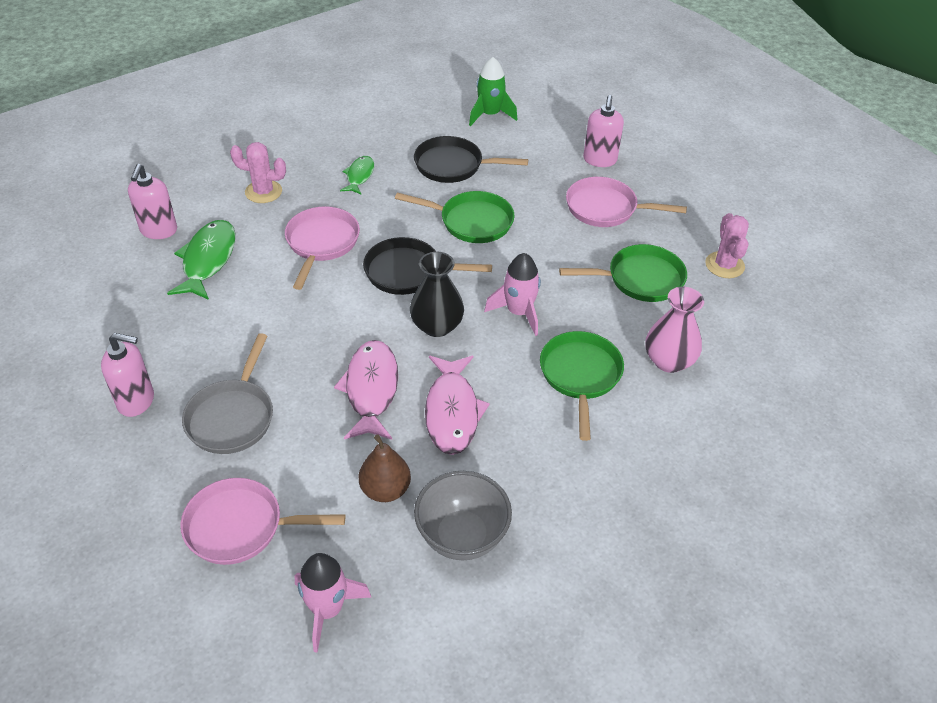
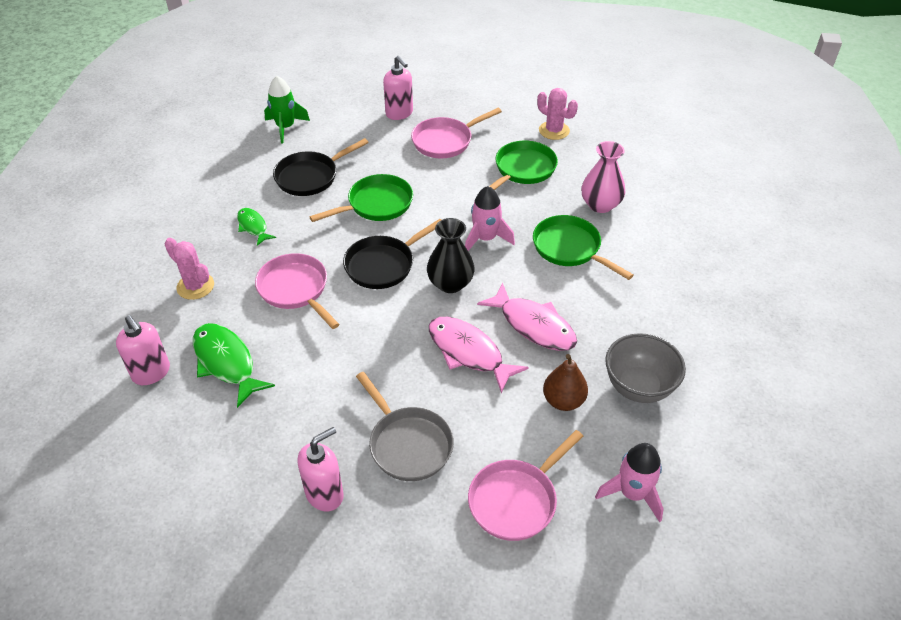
camera: 45 degrees left, 0 degrees up
pink cactus [230,142,286,203] -> pink cactus turned 75 degrees clockwise [165,238,214,300]

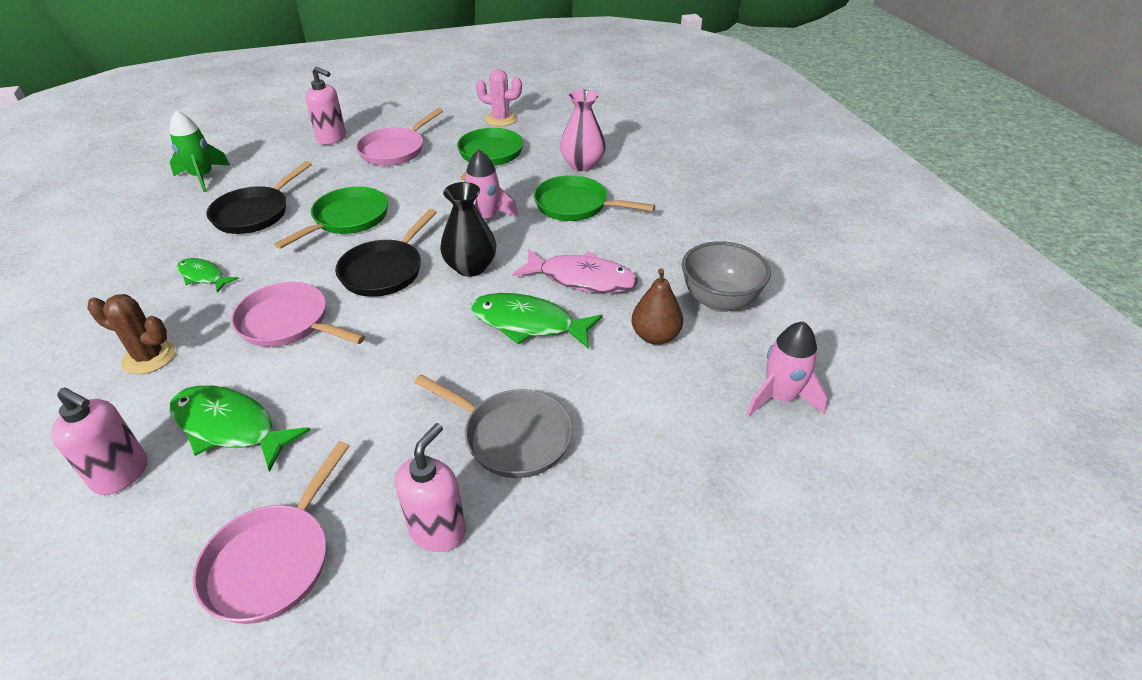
camera: 25 degrees left, 5 degrees down
pink cactus [165,238,214,300] -> brown cactus [87,294,175,374]
pink fish [429,317,529,393] -> green fish [471,293,603,349]
pink pan [468,430,583,541] -> pink pan moved to [192,441,350,624]

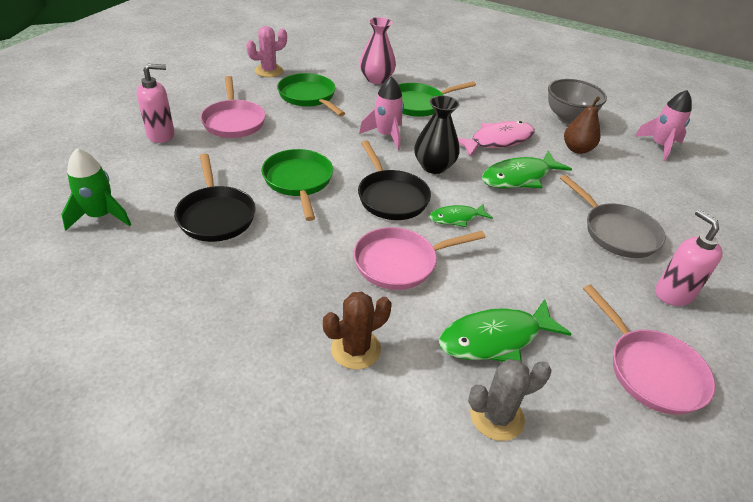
camera: 50 degrees left, 0 degrees up
pink soap dispenser [51,387,147,495] -> grey cactus [468,359,551,441]
green fish [177,258,239,293] -> green fish moved to [429,203,493,227]
grey pan [414,375,573,478] -> grey pan turned 75 degrees clockwise [560,175,666,258]

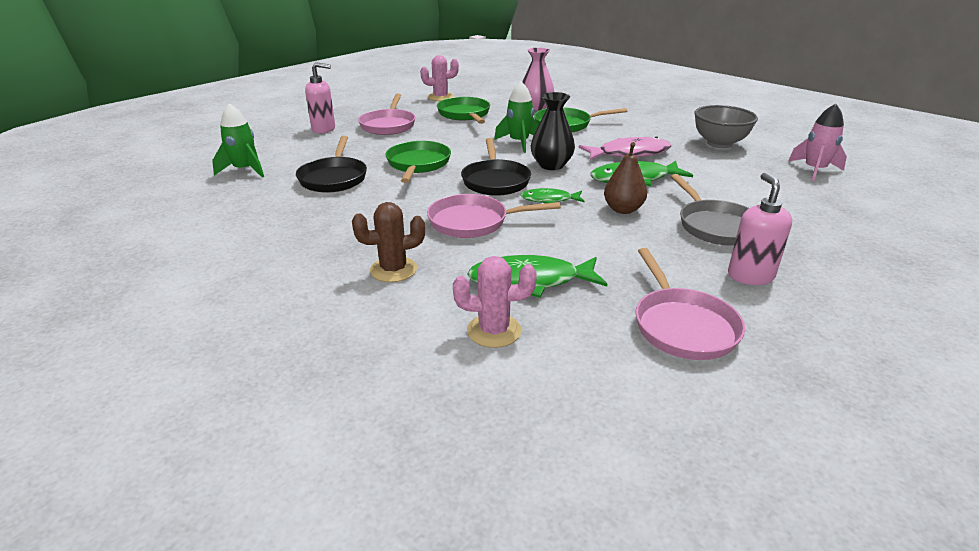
camera: 20 degrees right, 10 degrees down
pink rocket [359,76,404,150] -> green rocket [494,81,538,153]
grey cactus [468,359,551,441] -> pink cactus [453,256,537,348]
brown pear [564,97,600,154] -> brown pear moved to [604,142,647,214]

